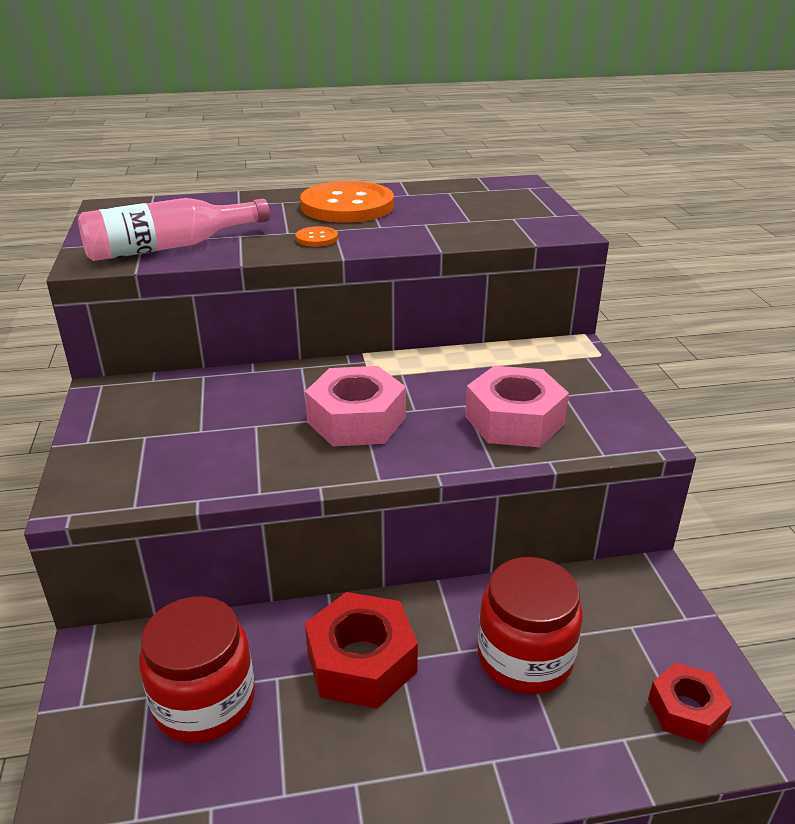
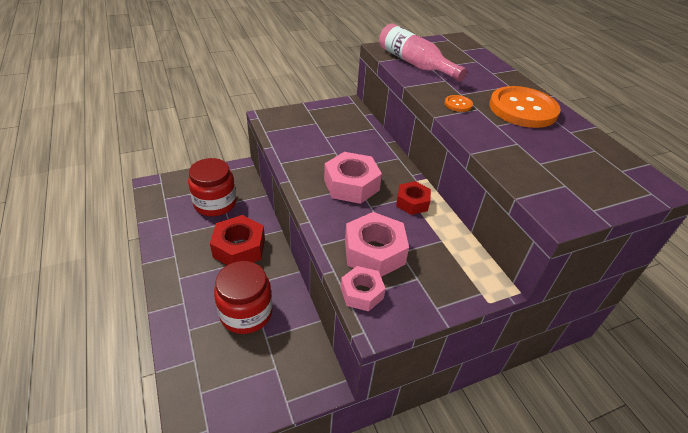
camera: 75 degrees right, 10 degrees up
red nut [648,662,732,744] -> red nut moved to [396,181,431,215]
none -> pink nut [341,266,386,311]

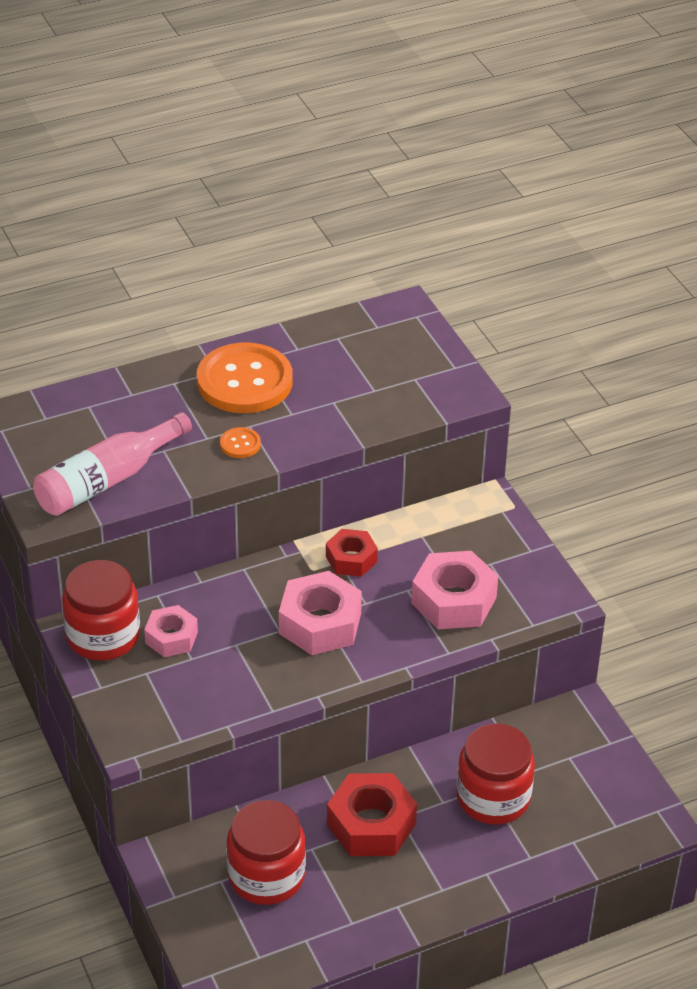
camera: 90 degrees left, 0 degrees up
pink nut [341,266,386,311] -> pink nut moved to [144,605,198,657]
none -> red jar [62,560,140,661]

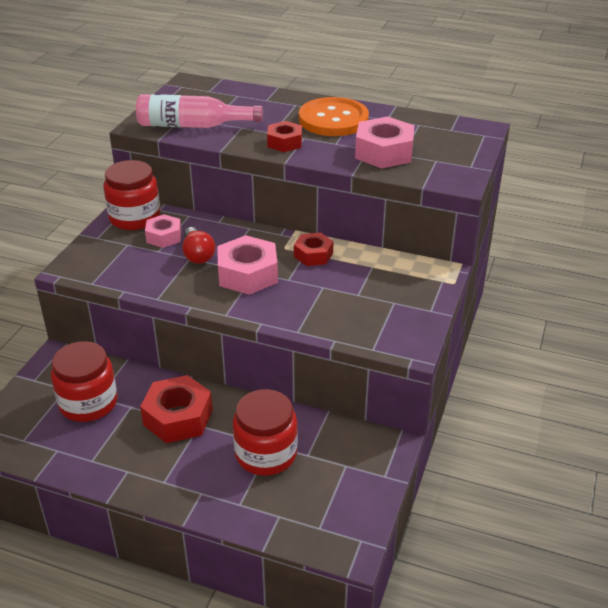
camera: 45 degrees right, 5 degrees down
orange button [220,427,261,458] -> red nut [267,121,302,152]
pink nut [411,551,498,629] -> pink nut moved to [355,117,415,168]
none -> red light bulb [182,227,215,264]

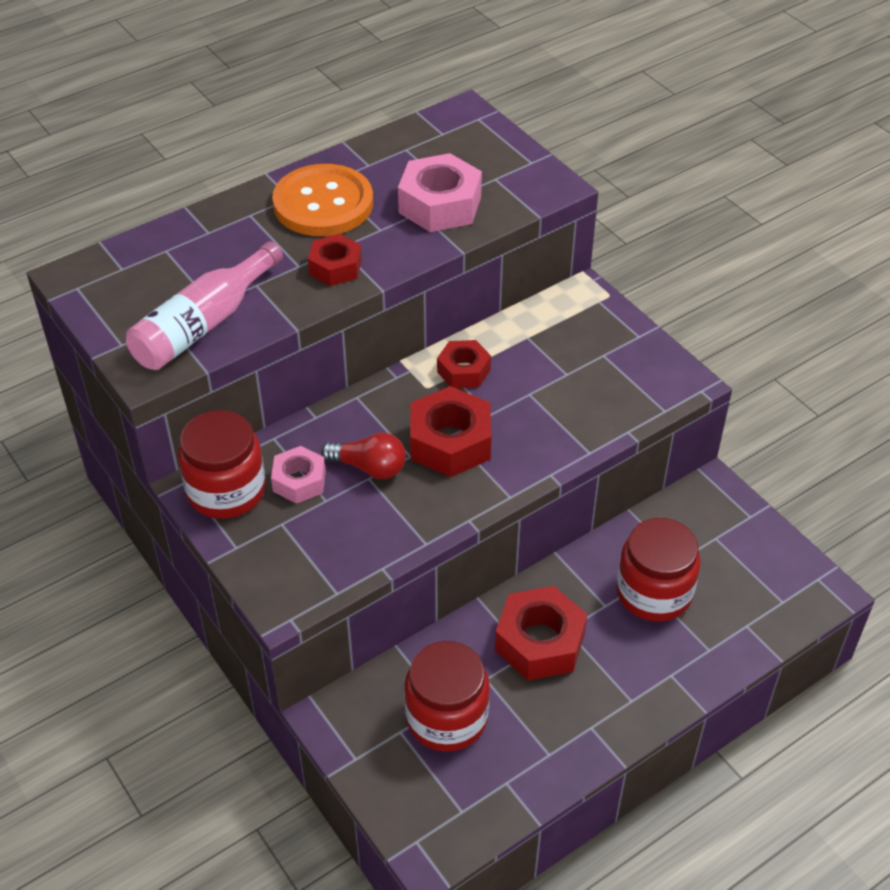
camera: 55 degrees left, 10 degrees up
pink nut [217,235,278,295] -> red nut [410,386,491,477]

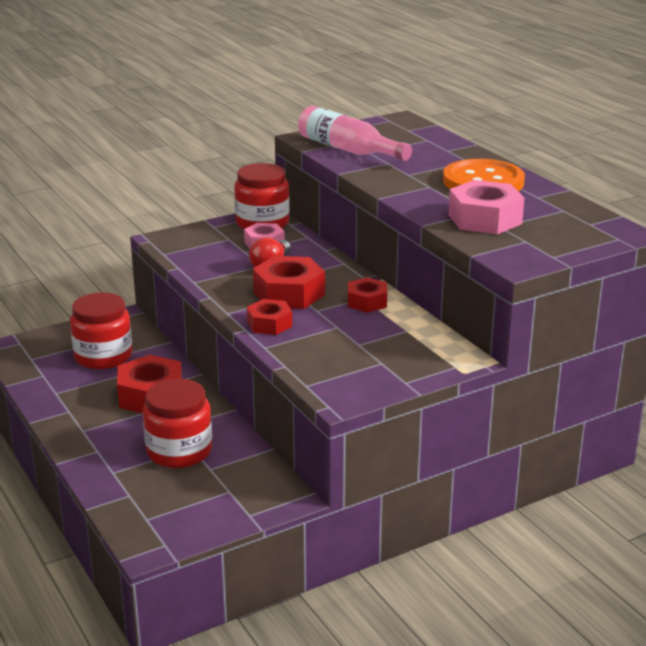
camera: 95 degrees right, 20 degrees down
red nut [308,234,362,286] -> red nut moved to [247,299,292,335]

